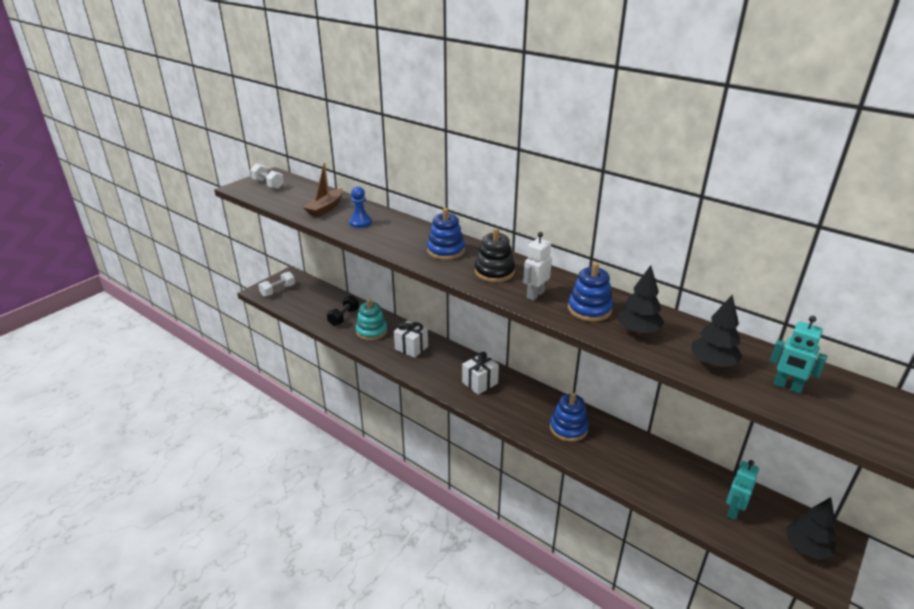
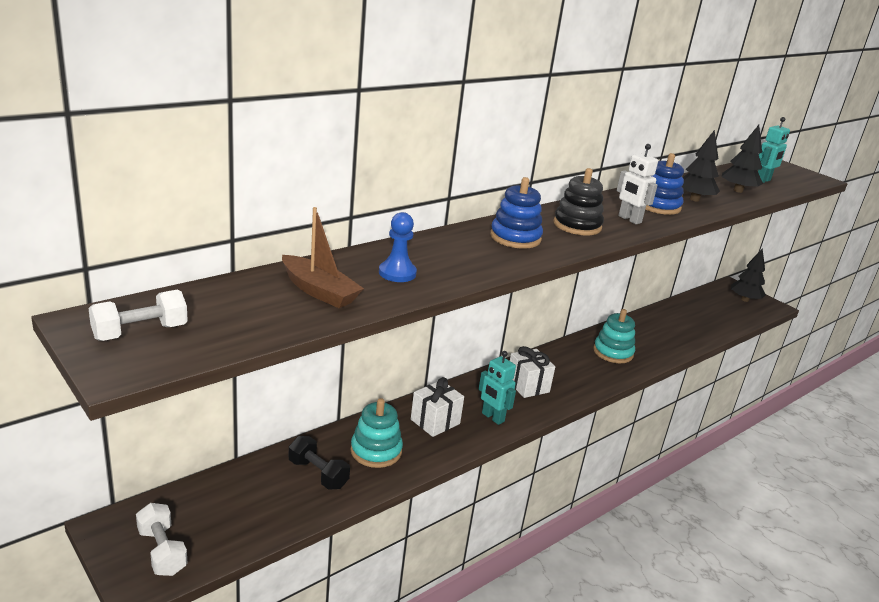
camera: 80 degrees left, 5 degrees down
blue stacking toy [550,392,589,442] -> turquoise stacking toy [593,309,635,363]
turquoise robot [726,460,759,520] -> turquoise robot moved to [479,351,516,425]

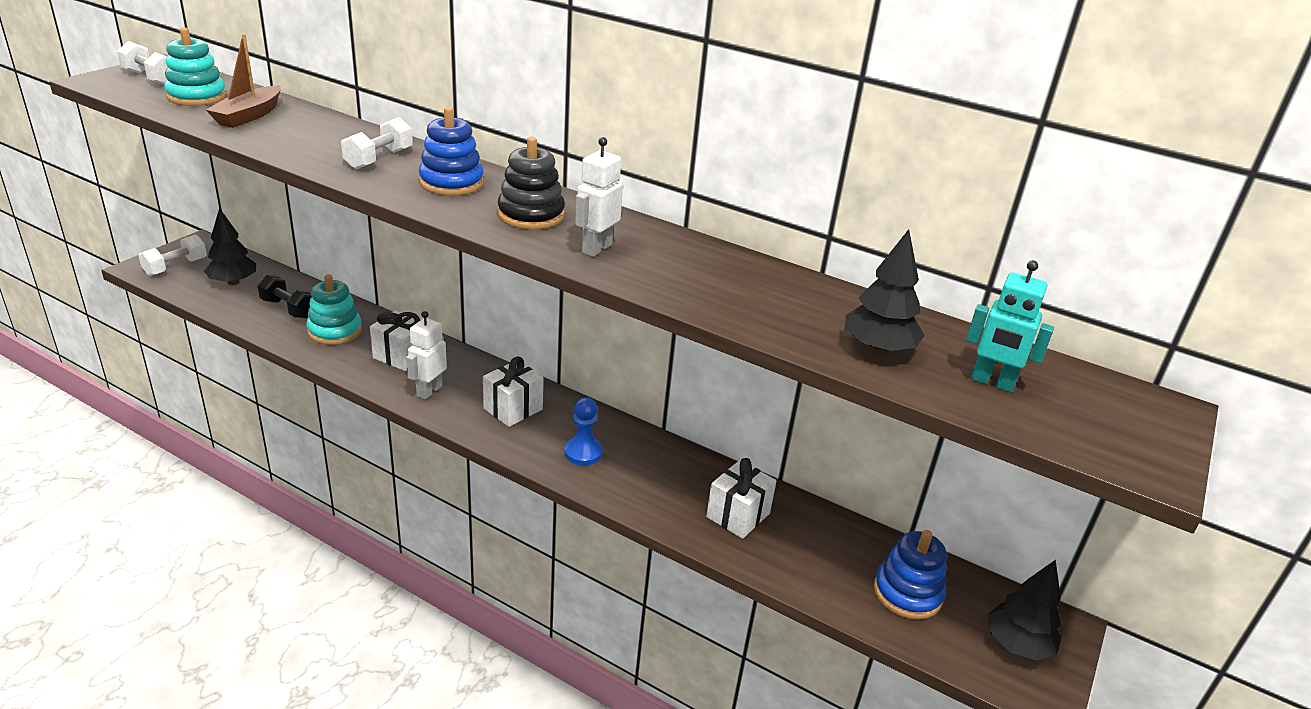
camera: 70 degrees right, 5 degrees up
black dumbbell [288,436,350,490] -> black dumbbell turned 75 degrees counterclockwise [257,275,312,319]
blue pawn [379,212,417,282] -> blue pawn moved to [564,398,603,465]
turquoise robot [479,351,516,425] -> white robot [406,311,447,400]
turquoise stacking toy [593,309,635,363] -> turquoise stacking toy moved to [164,27,226,106]
blue stacking toy [645,153,684,215] -> blue stacking toy moved to [874,530,947,620]
black tree [682,130,720,202] -> black tree moved to [204,208,256,285]
none -> white dumbbell [341,117,413,169]
none -> white gift [706,458,776,539]

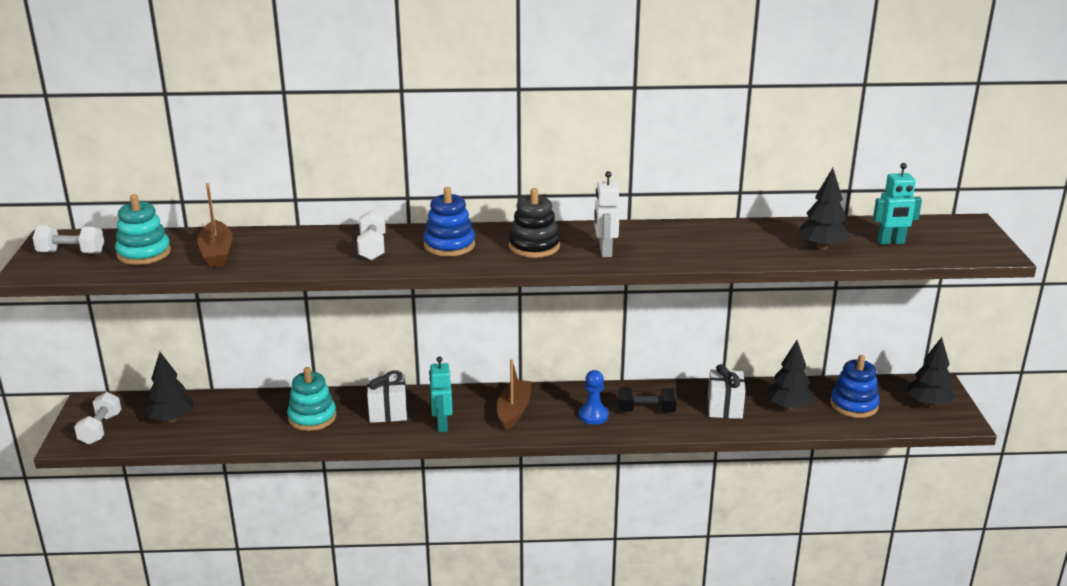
camera: 30 degrees left, 5 degrees down
black dumbbell [257,275,312,319] -> black dumbbell moved to [619,387,677,412]
white robot [406,311,447,400] -> turquoise robot [429,356,453,432]
white gift [483,357,543,427] -> brown boat [497,359,532,430]
none -> black tree [766,340,813,410]

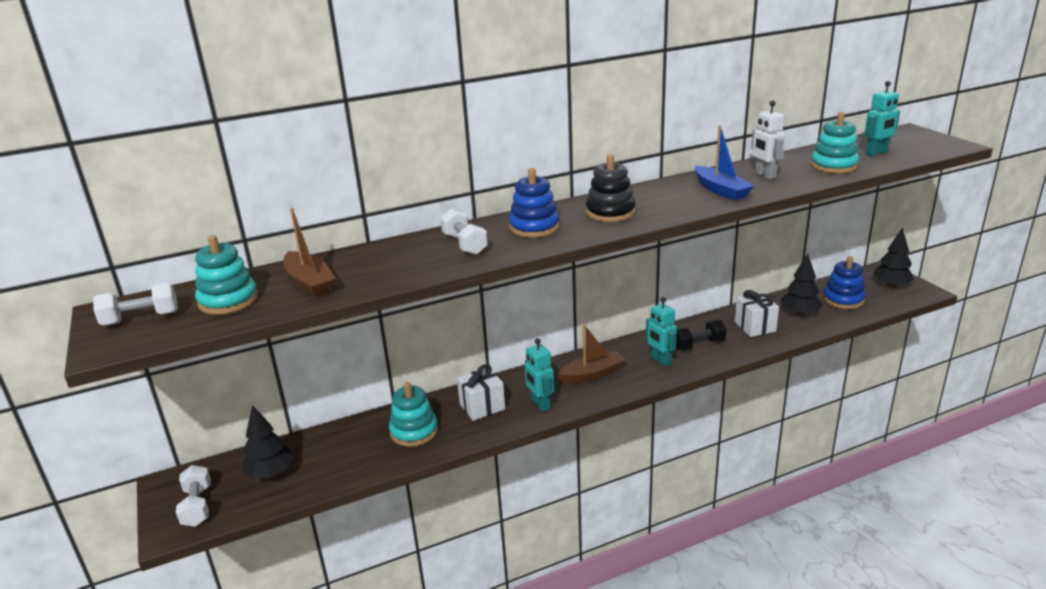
camera: 20 degrees left, 0 degrees up
brown boat [497,359,532,430] -> brown boat turned 75 degrees clockwise [556,324,625,384]
blue pawn [578,370,609,425] -> turquoise robot [646,297,677,366]
white robot [594,171,620,257] -> white robot moved to [751,101,785,179]
black tree [798,168,851,250] -> turquoise stacking toy [811,112,859,173]
none -> blue boat [695,126,754,201]

